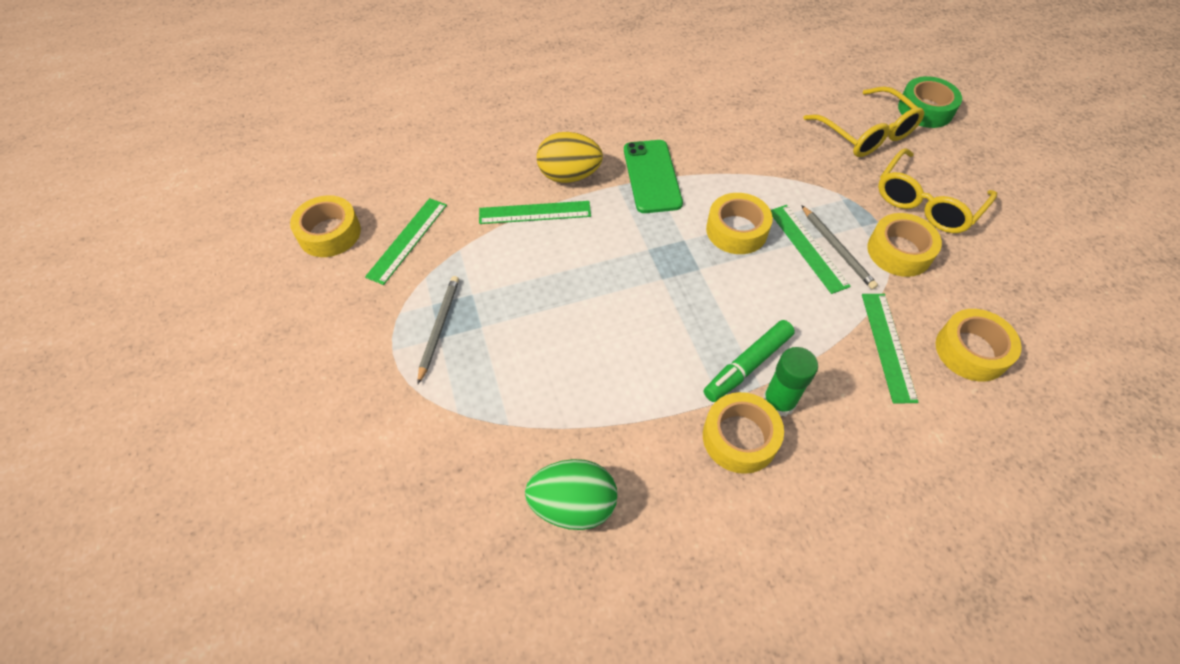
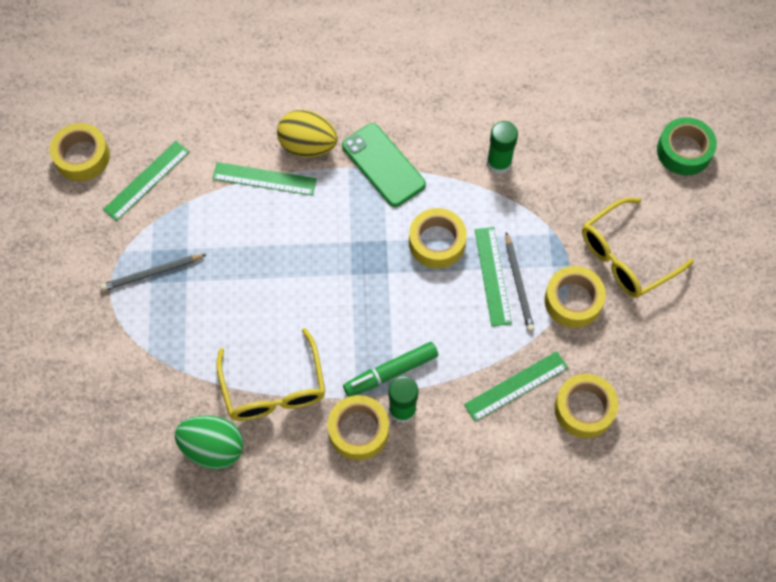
camera: 15 degrees right, 10 degrees up
grey pencil [417,276,459,385] -> grey pencil turned 135 degrees counterclockwise [100,254,207,291]
green phone [624,140,683,213] -> green phone turned 45 degrees counterclockwise [342,123,426,207]
yellow glasses [803,86,924,157] -> yellow glasses moved to [216,328,325,421]
green ruler [862,294,919,404] -> green ruler turned 45 degrees clockwise [464,351,568,422]
none -> green glue stick [487,121,518,174]

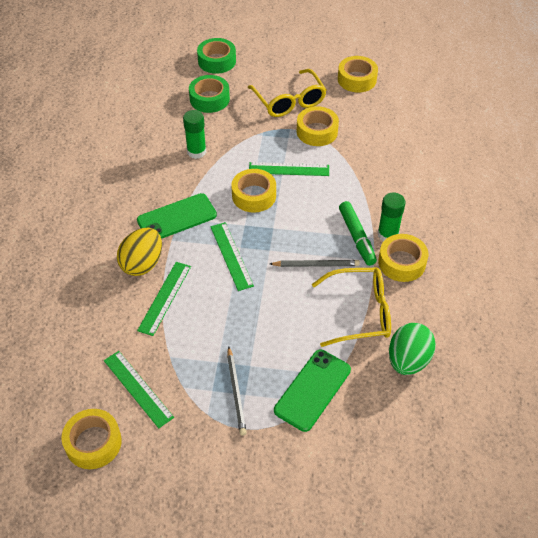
camera: 80 degrees left, 15 degrees down
green ruler [464,351,568,422] -> green ruler moved to [210,222,254,291]
grey pencil [506,232,534,332] -> grey pencil moved to [270,260,360,267]
yellow tape [554,374,618,438] -> yellow tape moved to [338,56,378,93]
none -> green tape [189,75,230,113]
none -> green phone [274,350,351,432]

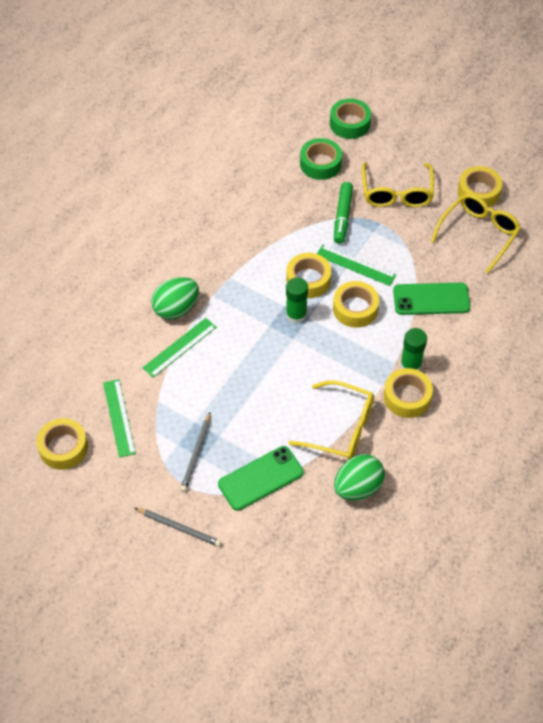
camera: 25 degrees right, 5 degrees up
yellow egg [117,228,162,276] -> green egg [151,277,199,320]
green phone [137,193,217,239] -> green phone moved to [393,283,470,315]
green glue stick [183,110,206,159] -> green glue stick moved to [286,277,308,324]
green ruler [210,222,254,291] -> none
grey pencil [270,260,360,267] -> grey pencil moved to [135,508,221,547]
yellow tape [297,106,339,146] -> yellow tape moved to [333,281,379,328]
green marker [339,201,377,266] -> green marker moved to [334,182,353,244]
none -> yellow glasses [431,194,521,273]

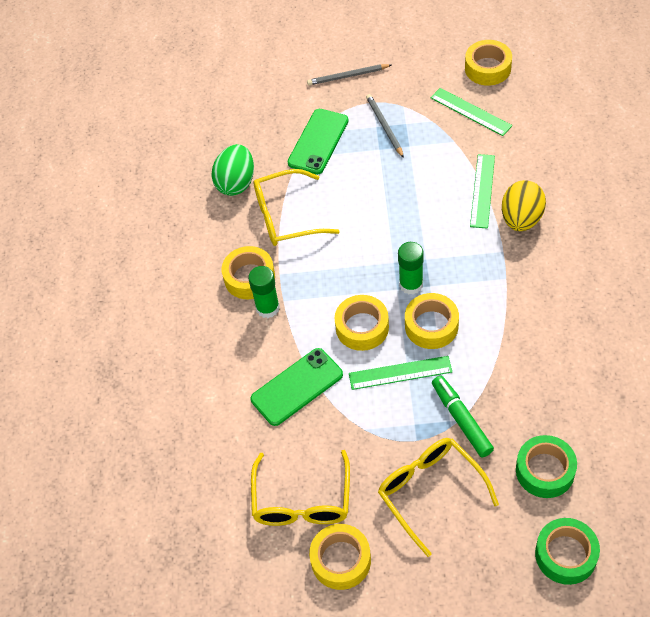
camera: 150 degrees right, 0 degrees up
green egg [151,277,199,320] -> yellow egg [502,180,546,231]

